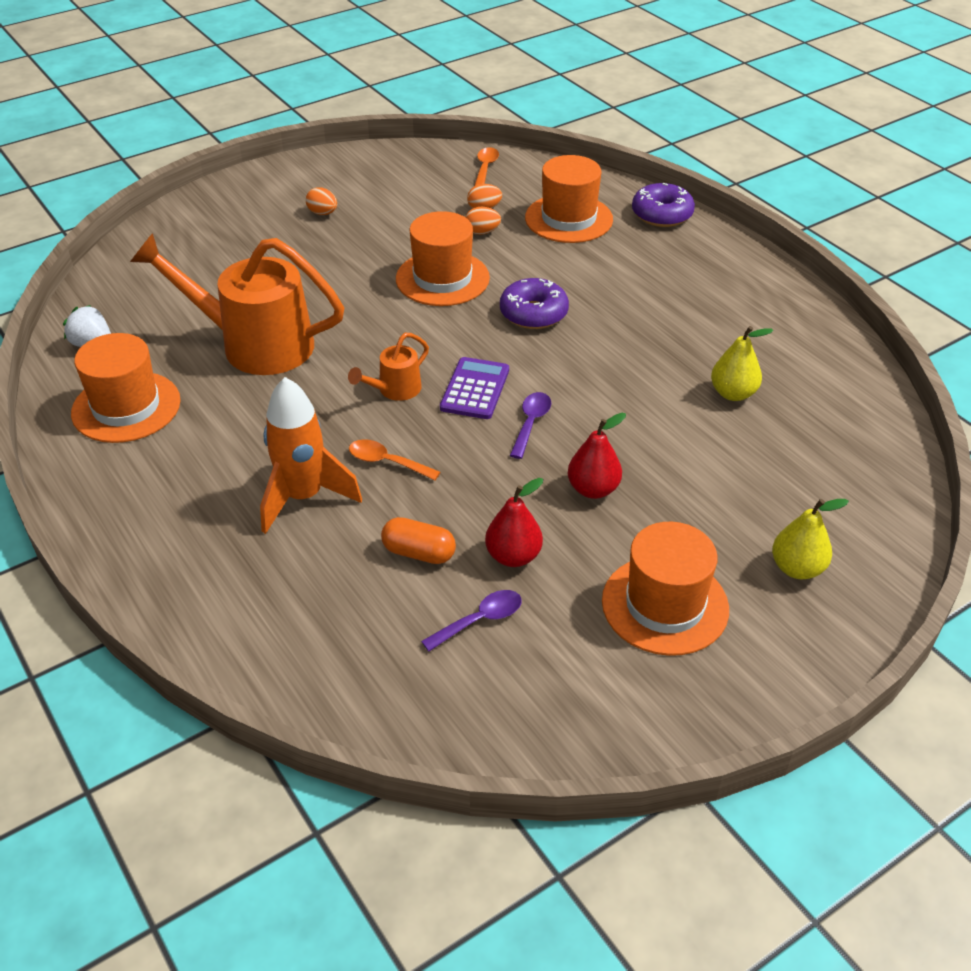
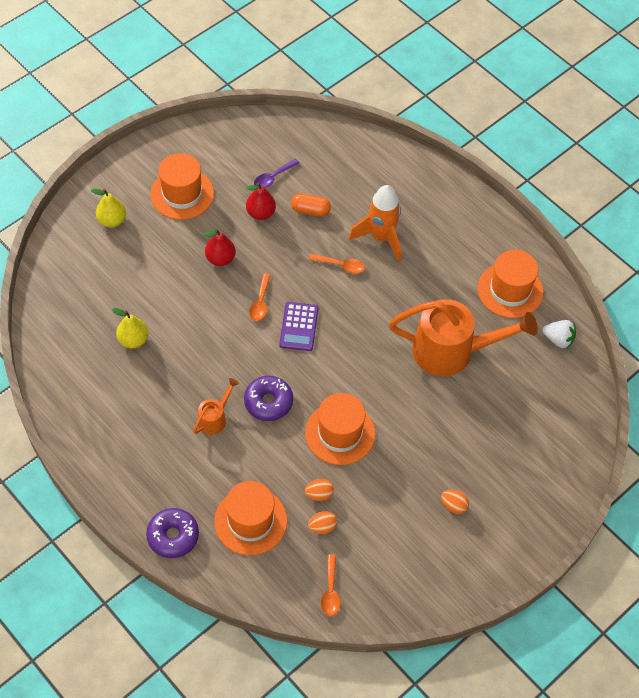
camera: 170 degrees right, 15 degrees up
orange watering can [348,333,429,401] -> orange watering can moved to [193,378,239,435]
purple spoon [510,392,551,459] -> orange spoon [249,274,271,321]

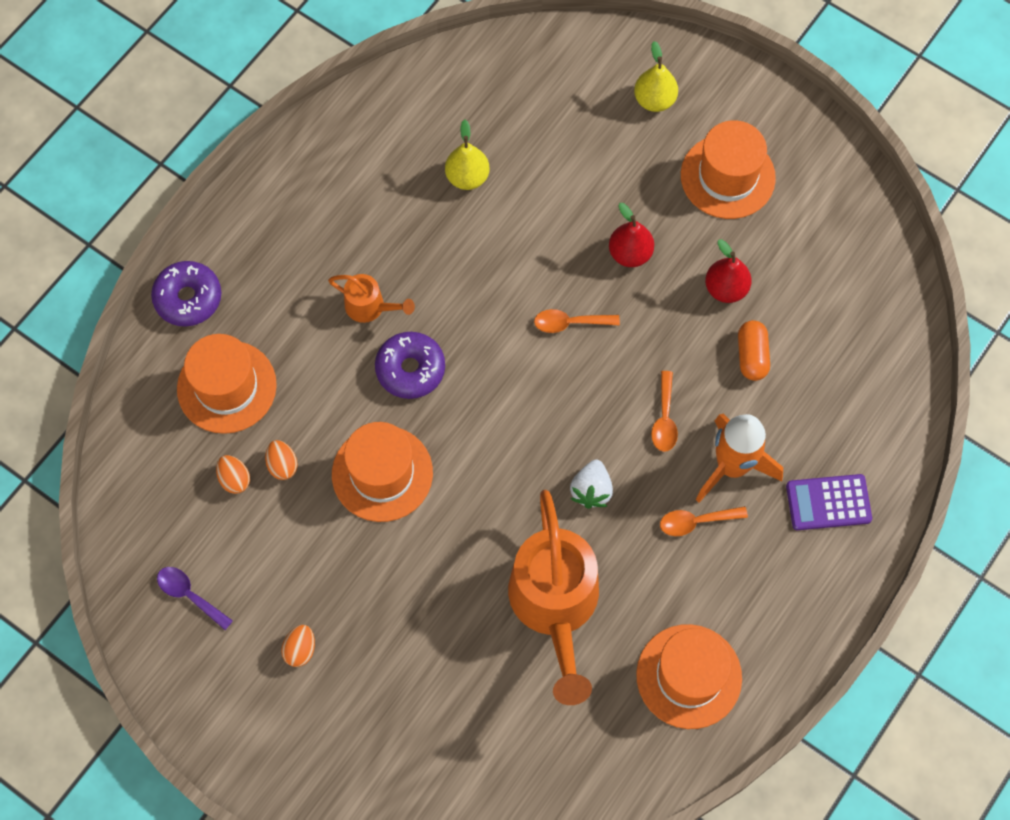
camera: 80 degrees right, 10 degrees up
purple spoon [254,159,300,188] -> purple spoon moved to [157,567,233,630]
purple calculator [279,302,319,351] -> purple calculator moved to [786,474,872,530]
orange spoon [321,555,341,616] -> orange spoon moved to [660,506,748,536]
white strawberry [542,320,576,349] -> white strawberry moved to [570,460,613,509]

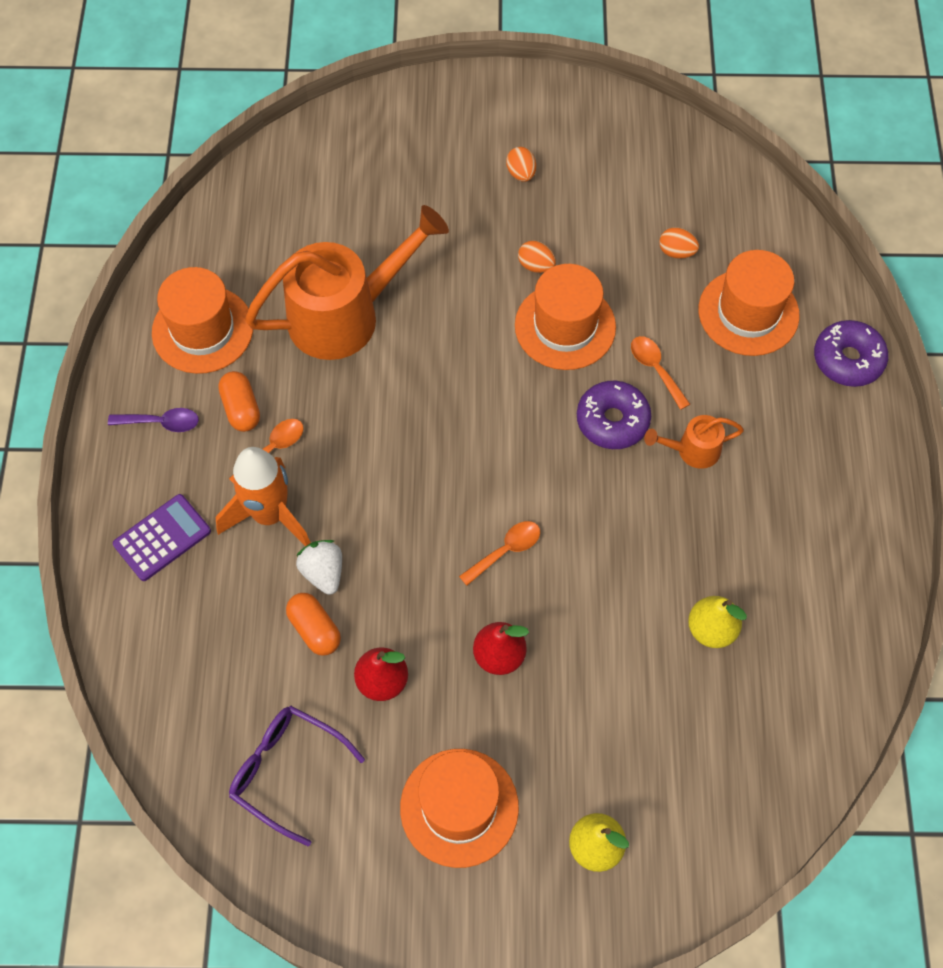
camera: 145 degrees right, 5 degrees down
purple spoon [157,567,233,630] -> purple spoon moved to [108,408,199,432]
orange egg [265,440,298,480] -> orange egg moved to [518,241,556,273]
orange watering can [508,490,599,705] -> orange watering can turned 105 degrees clockwise [245,205,449,360]
white strawberry [570,460,613,509] -> white strawberry moved to [296,540,342,595]
orange spoon [651,371,678,452] -> orange spoon moved to [631,336,690,410]
none -> orange capsule [218,371,260,432]
none -> purple glasses [229,706,365,846]

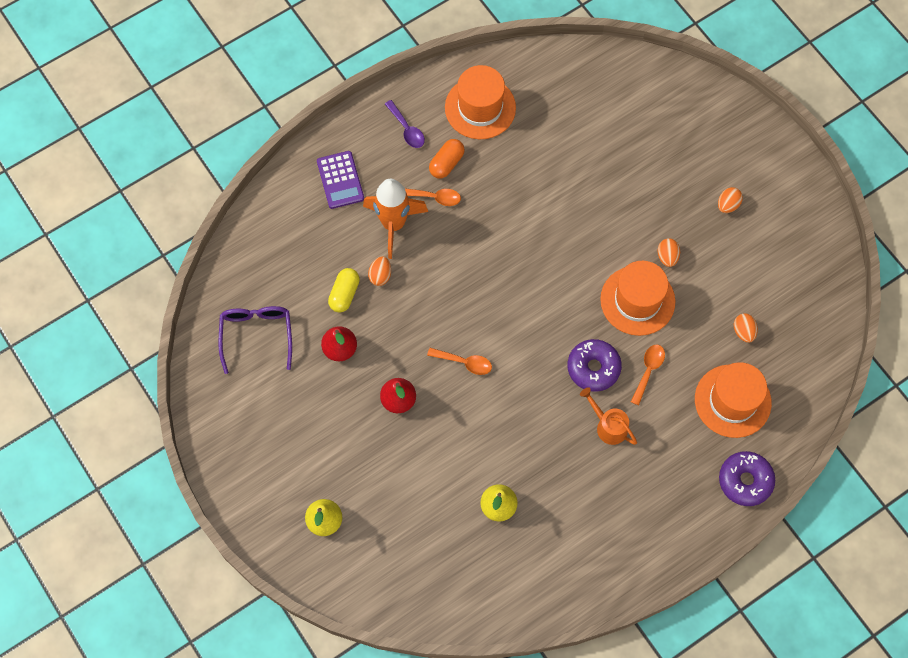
camera: 55 degrees right, 5 degrees up
purple calculator [113,494,211,581] -> purple calculator turned 60 degrees clockwise [317,151,364,209]
orange watering can [245,205,449,360] -> none
orange capsule [286,593,341,656] -> yellow capsule [328,268,360,312]
white strawberry [296,540,342,595] -> orange egg [368,256,391,286]
orange hat [400,749,519,868] -> none

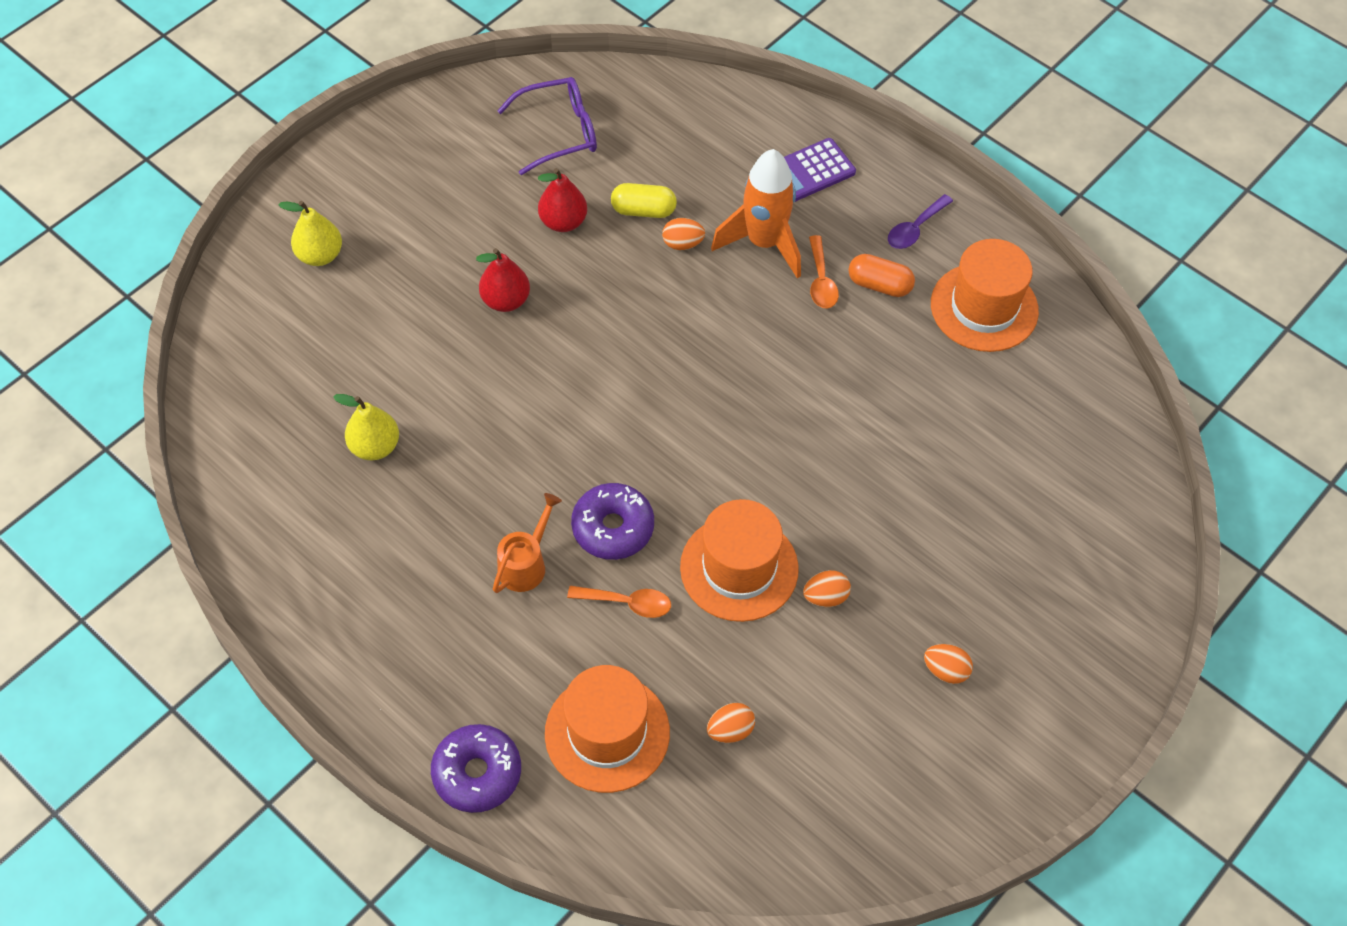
camera: 75 degrees right, 10 degrees down
orange spoon [427,348,492,375] -> none

